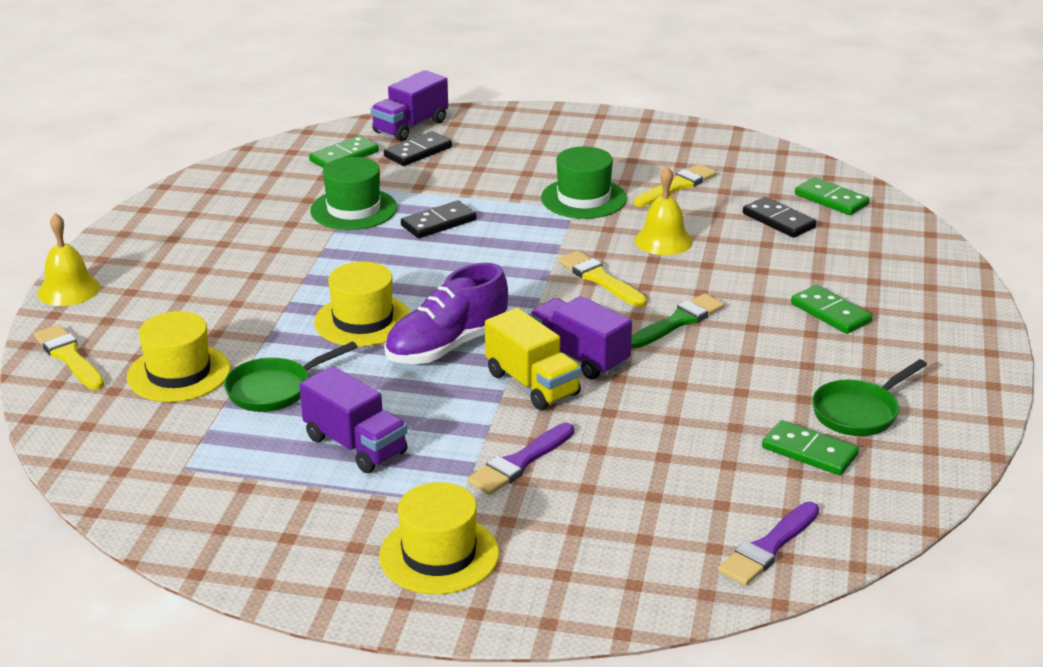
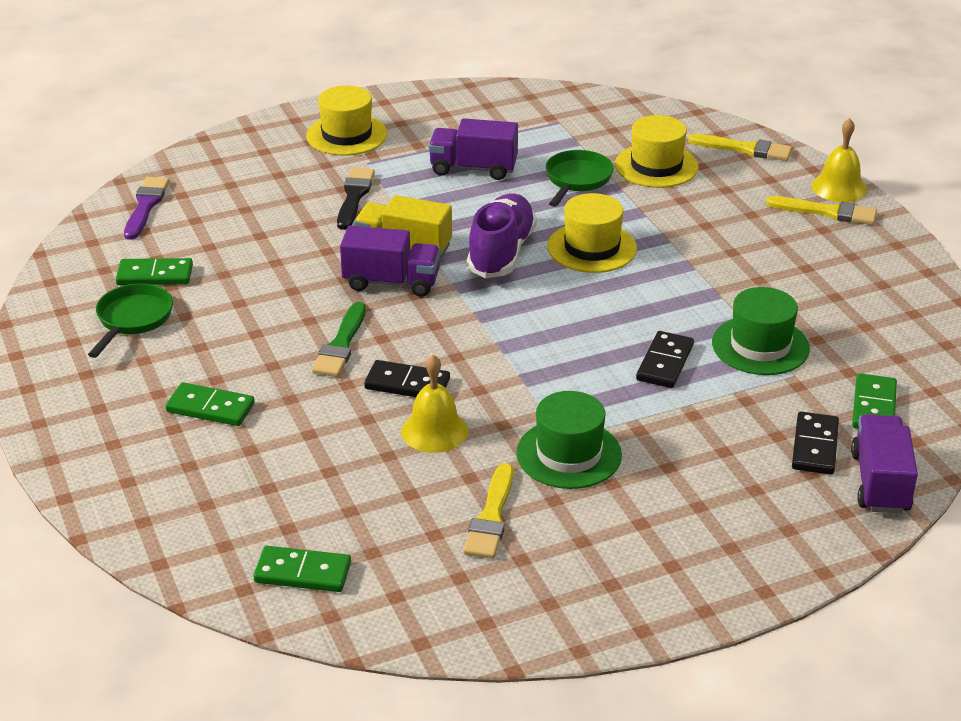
camera: 145 degrees right, 5 degrees up
purple brush [467,423,574,495] -> black brush [337,168,375,230]
yellow brush [558,251,647,307] -> yellow brush moved to [766,196,877,225]
black domino [743,197,817,238] -> black domino moved to [364,360,450,397]

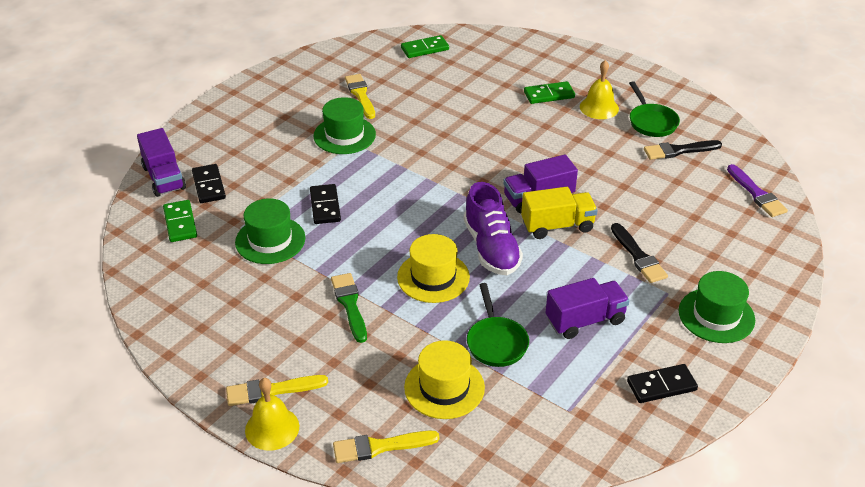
camera: 150 degrees right, 5 degrees up
green domino [116,258,193,285] -> black brush [644,140,722,160]
yellow hat [306,86,387,156] -> green hat [679,271,755,343]
green brush [312,302,366,377] -> green brush moved to [331,273,367,343]
black domino [364,360,450,397] -> black domino moved to [627,364,698,403]
yellow bell [401,355,468,453] -> yellow bell moved to [580,60,619,119]

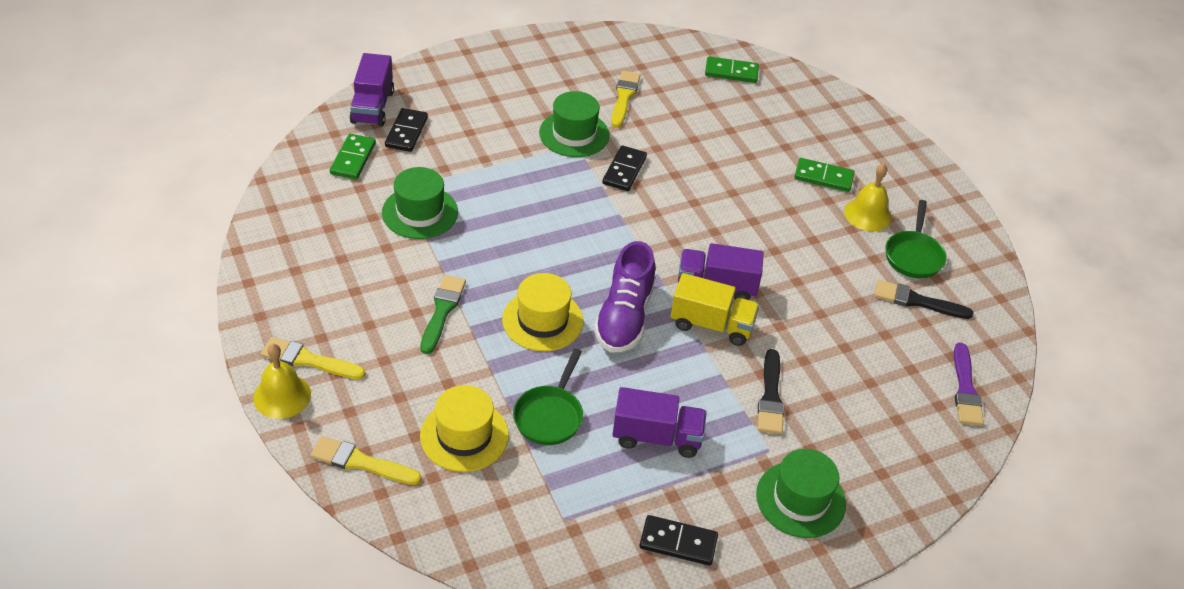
camera: 25 degrees right, 5 degrees up
black domino [310,184,341,224] -> black domino moved to [602,145,647,191]

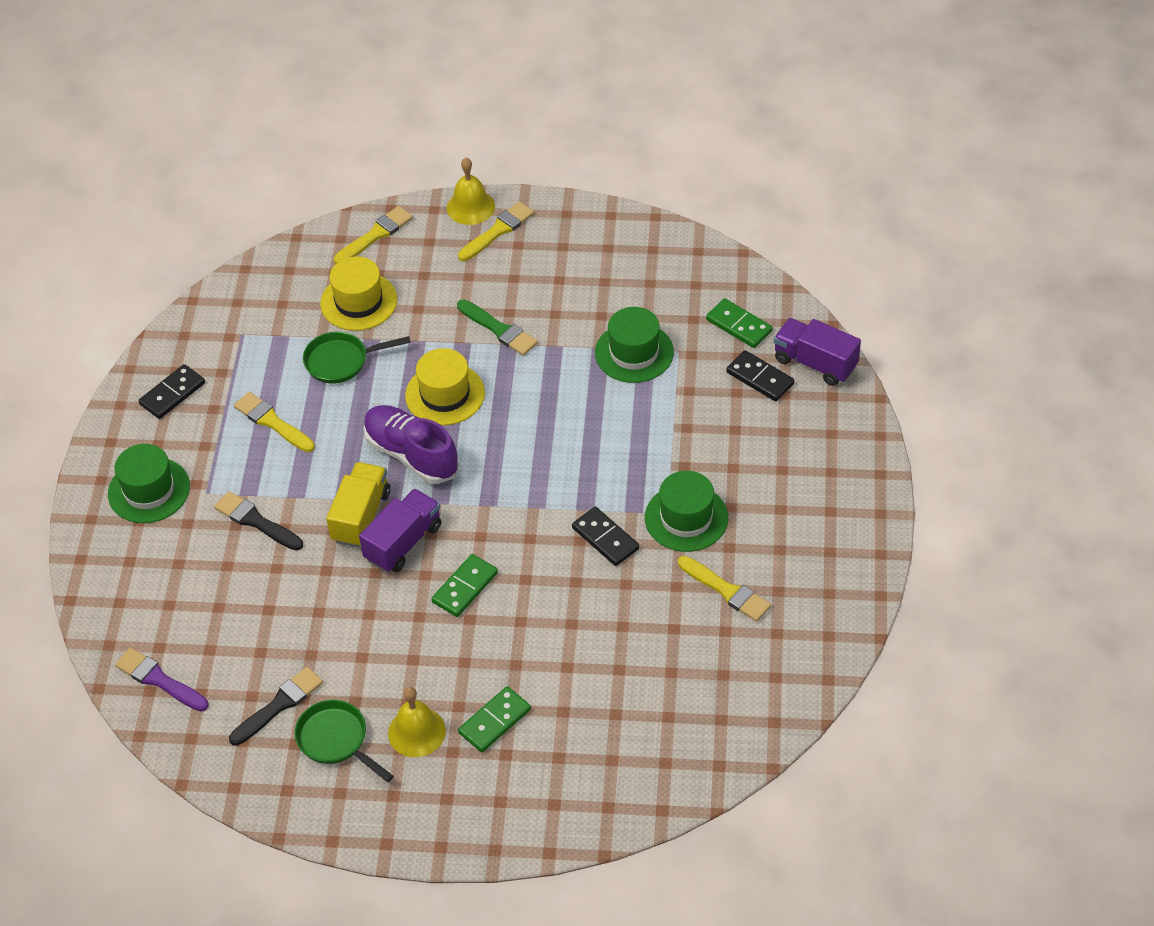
camera: 125 degrees right, 5 degrees up
green pan [513,349,583,445] -> green pan turned 60 degrees counterclockwise [303,332,411,384]
purple truck [612,387,707,458] -> yellow brush [234,392,315,452]
yellow truck [670,273,760,346] -> yellow truck turned 150 degrees clockwise [326,462,390,548]
green domino [705,56,759,83] -> green domino moved to [431,554,498,617]

